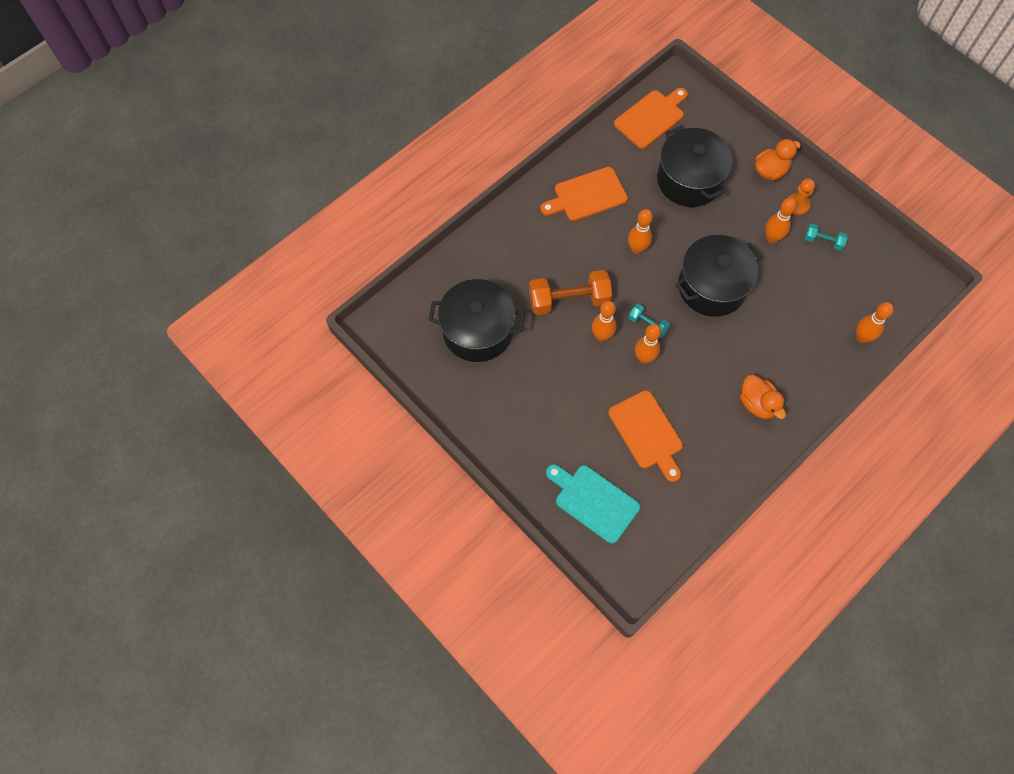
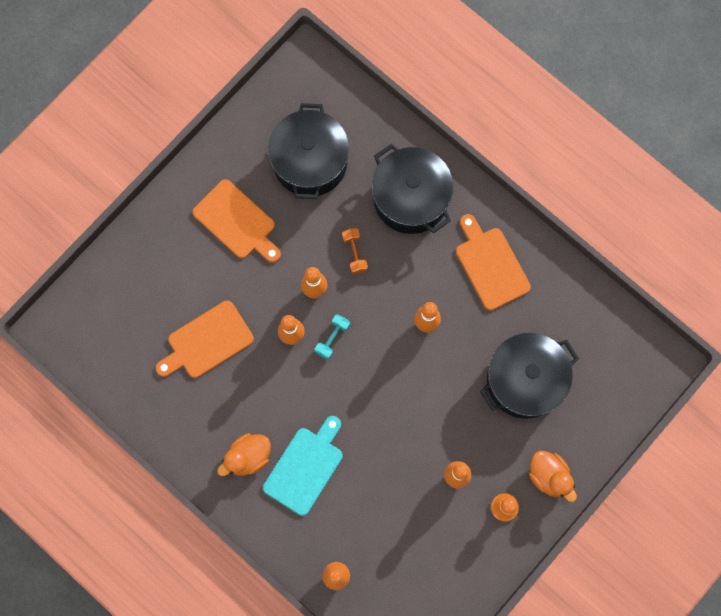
camera: 85 degrees right, 10 degrees up
orange dumbbell [529,270,612,315] -> orange dumbbell [342,228,368,274], size x0.51
turquoise cutting board [546,464,640,544] -> turquoise cutting board moved to [263,416,343,516]
orange cutting board [614,88,688,149] -> orange cutting board moved to [193,179,281,263]
black pot [675,235,762,317] -> black pot moved to [372,144,453,234]
turquoise dumbbell [805,224,848,251] -> none

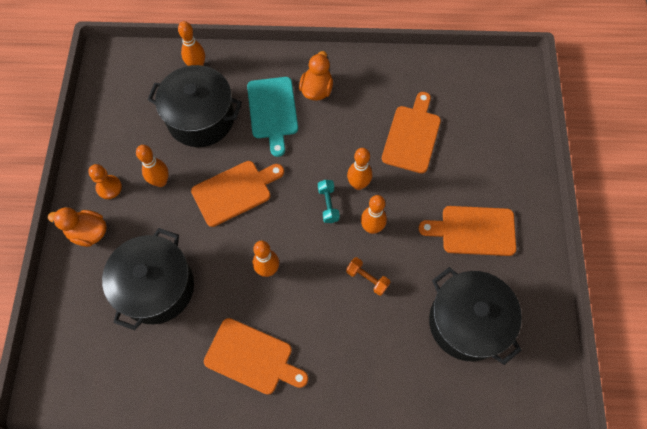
camera: 140 degrees right, 10 degrees down
black pot [372,144,453,234] -> black pot moved to [148,65,242,147]
none -> orange cutting board [191,161,284,227]

